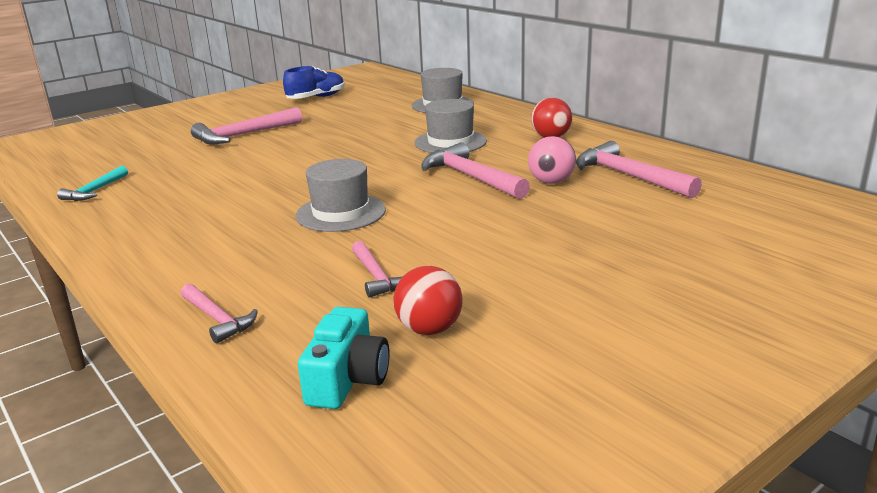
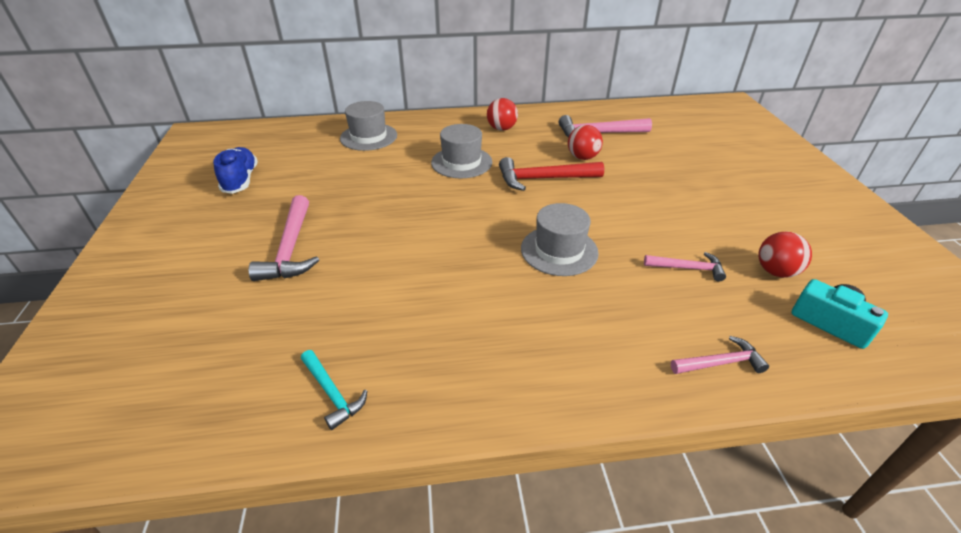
camera: 60 degrees left, 15 degrees up
pink hammer [421,142,530,199] -> red hammer [499,157,604,191]
pink ball [528,136,576,184] -> red ball [568,125,603,160]

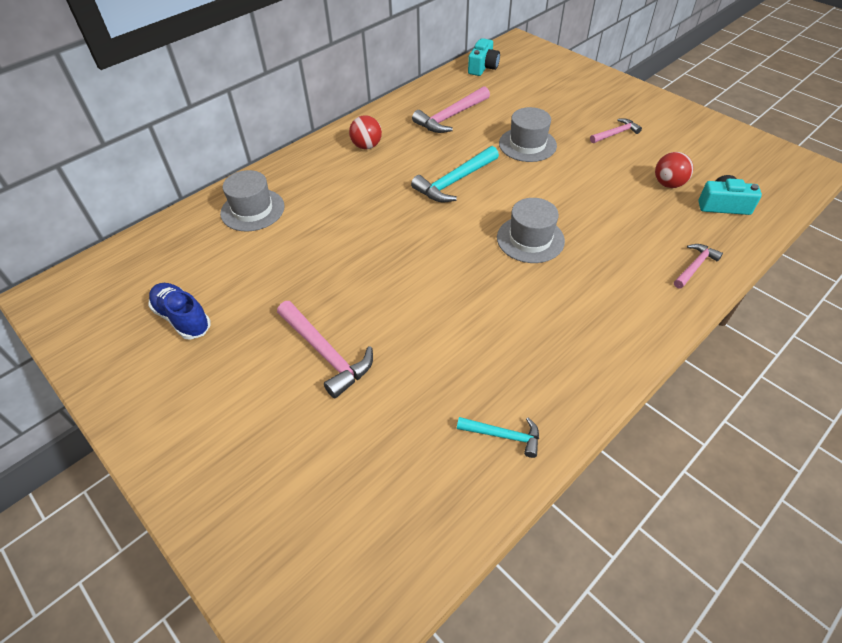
camera: 35 degrees left, 10 degrees up
grey hat [431,124,492,178] -> grey hat moved to [499,107,557,162]
red hammer [499,157,604,191] -> turquoise hammer [411,146,499,202]
red ball [568,125,603,160] -> none
pink hammer [644,252,726,281] -> pink hammer moved to [590,119,642,143]
none -> turquoise camera [468,38,500,76]

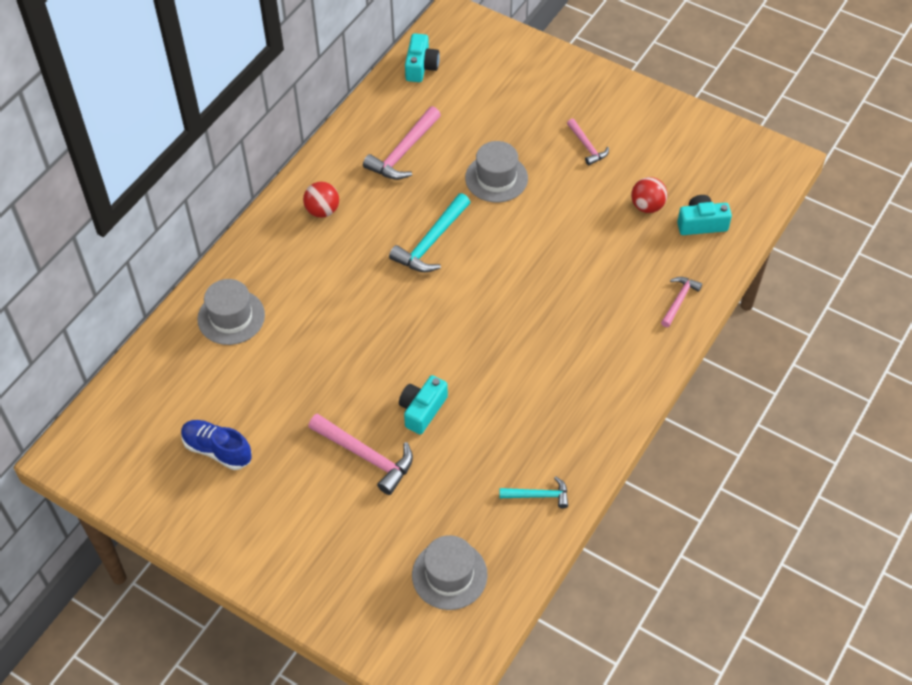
camera: 15 degrees left, 5 degrees up
grey hat [497,198,565,263] -> grey hat moved to [412,535,488,610]
pink hammer [590,119,642,143] -> pink hammer turned 105 degrees clockwise [567,119,609,166]
none -> turquoise camera [399,375,448,435]

